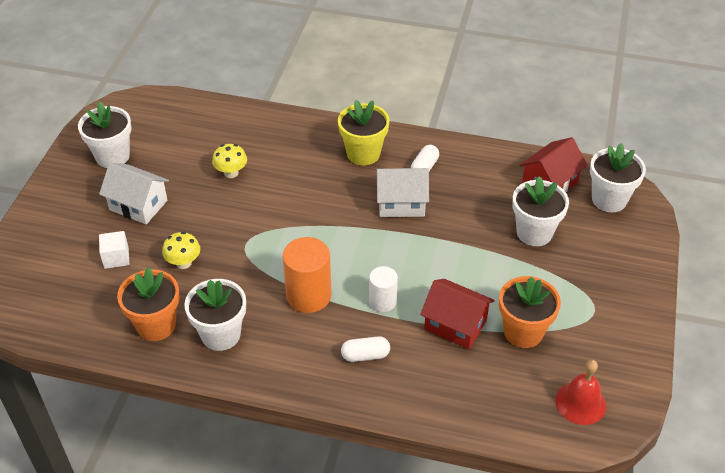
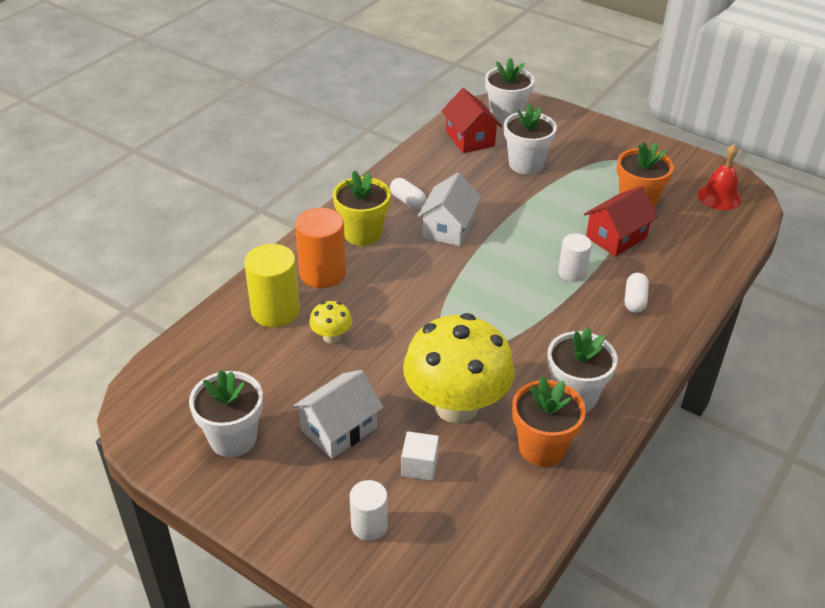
camera: 70 degrees left, 5 degrees down
yellow mushroom [162,232,200,269] -> yellow mushroom [403,313,515,423], size x2.36
orange cylinder [283,237,332,313] -> orange cylinder moved to [295,208,346,288]
none -> yellow cylinder [244,244,300,327]
none -> white cylinder [350,480,388,541]

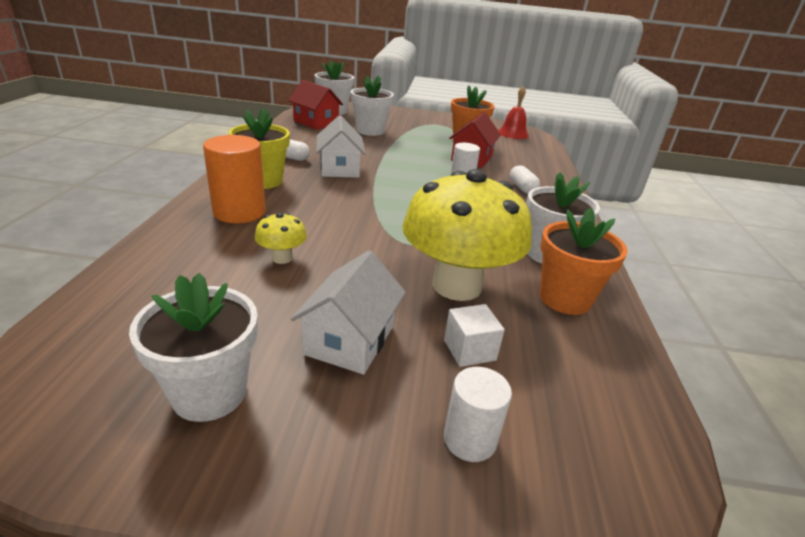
camera: 30 degrees left, 10 degrees down
yellow cylinder [244,244,300,327] -> none

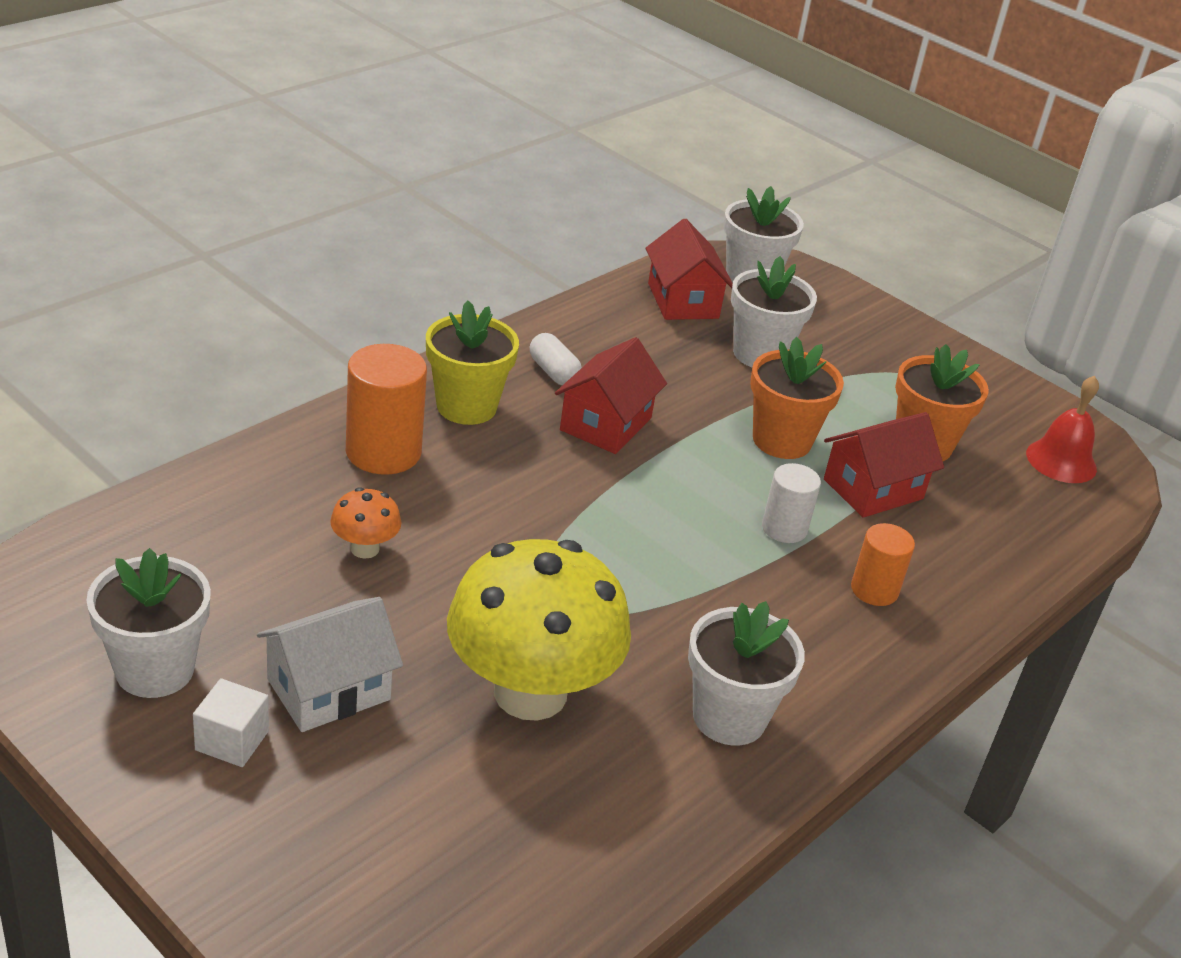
camera: 35 degrees right, 5 degrees up
yellow mushroom [255,212,307,264] -> orange mushroom [330,487,401,559]
white house [316,115,366,178] -> red house [555,337,667,454]
white cube [444,304,505,367] -> white cube moved to [193,678,269,767]
white cylinder [444,367,512,462] -> none
white capsule [510,165,540,194] -> orange cylinder [851,523,915,606]
orange flower pot [540,208,628,315] -> orange flower pot moved to [750,337,844,459]

